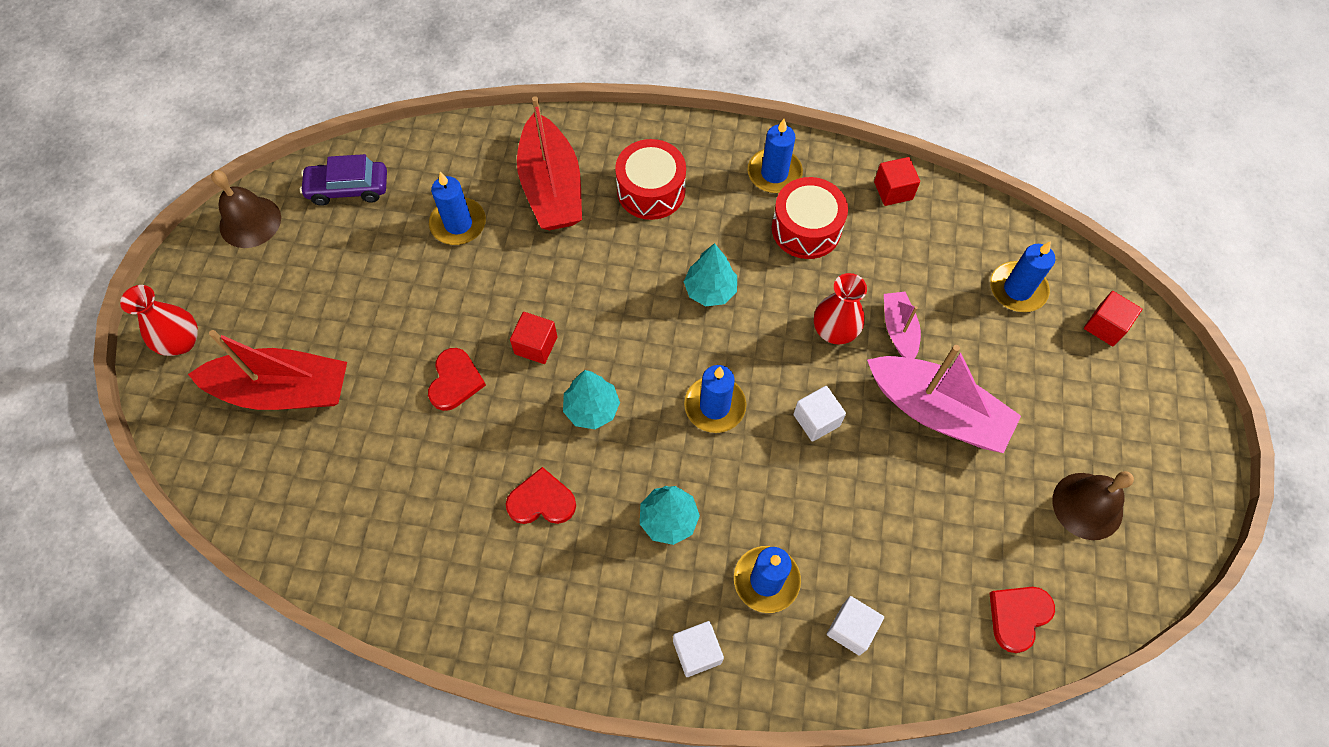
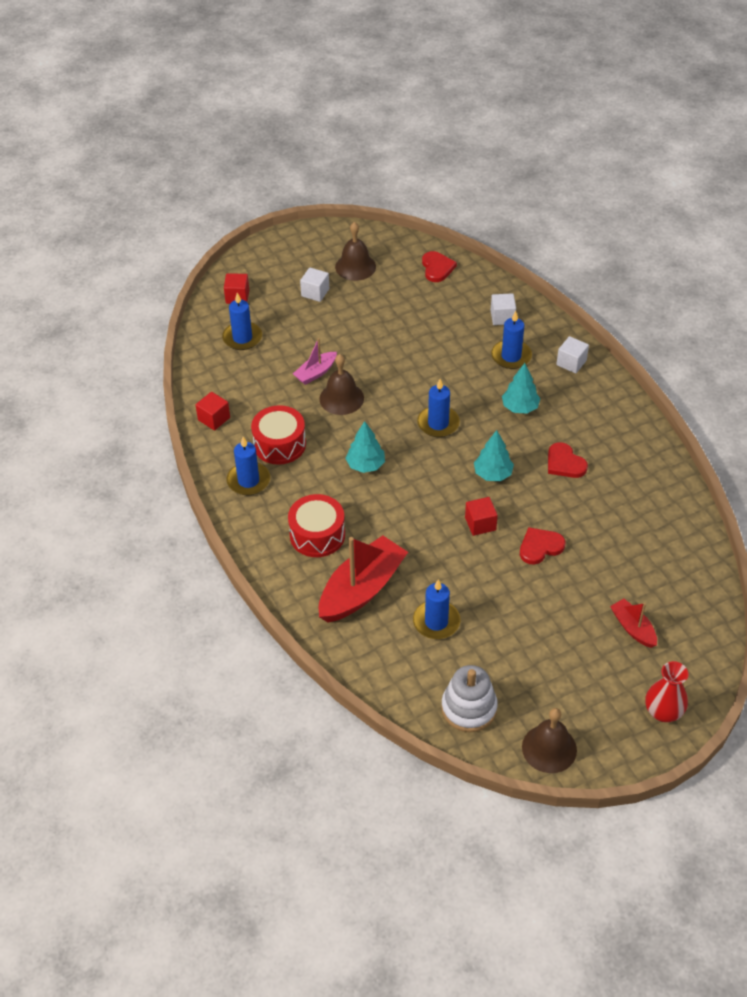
camera: 125 degrees left, 15 degrees down
red boat [188,330,347,410] -> red boat [610,599,657,648], size x0.52
purple car [300,154,387,206] -> white stacking toy [441,665,498,732]
white cube [793,386,846,442] -> white cube moved to [300,267,329,302]
red vase [814,273,867,344] -> brown bell [319,354,364,415]
pink boat [867,345,1021,453] -> none
red heart [990,587,1055,653] -> red heart turned 105 degrees counterclockwise [422,251,457,282]

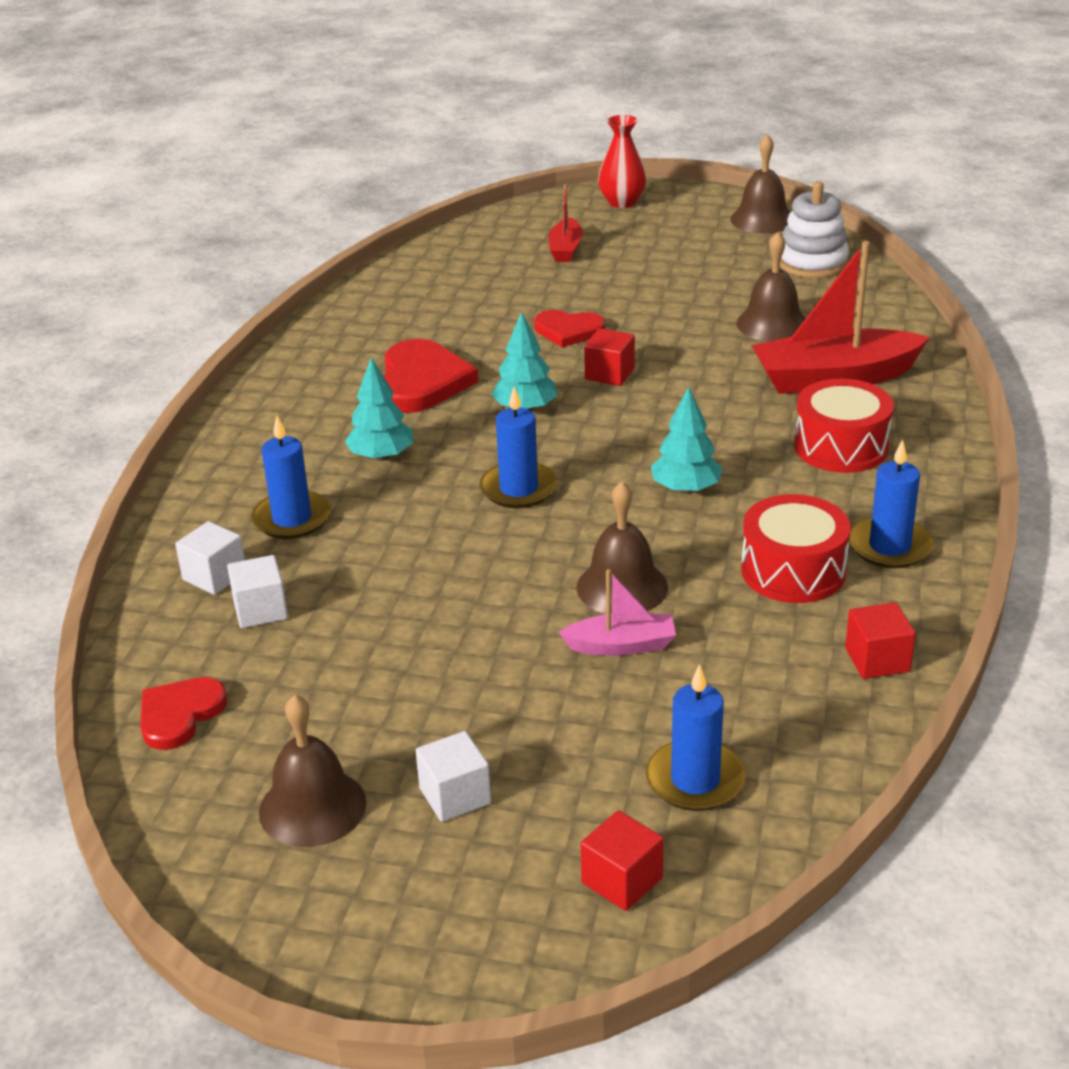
camera: 140 degrees left, 15 degrees down
blue candle [413,579,460,639] -> brown bell [736,232,806,341]
red heart [548,442,588,478] -> red heart [383,339,478,413], size x1.58
white cube [556,336,589,373] -> white cube moved to [227,555,288,628]

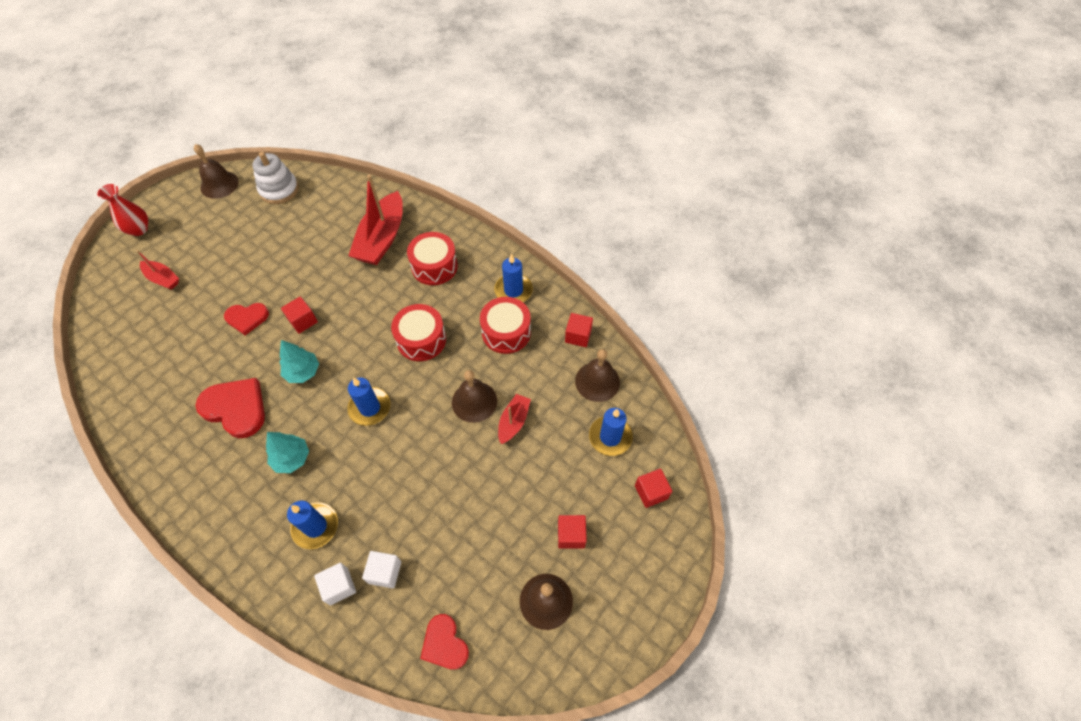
camera: 65 degrees left, 25 degrees up
white cube [415,731,491,822] -> red cube [558,515,587,548]
red heart [534,310,605,348] -> red heart turned 45 degrees clockwise [224,303,269,335]
pink boat [559,569,676,656] -> red boat [498,394,531,444]
turquoise tree [651,387,723,494] -> red drum [391,304,446,361]
brown bell [736,232,806,341] -> brown bell moved to [575,349,620,402]

